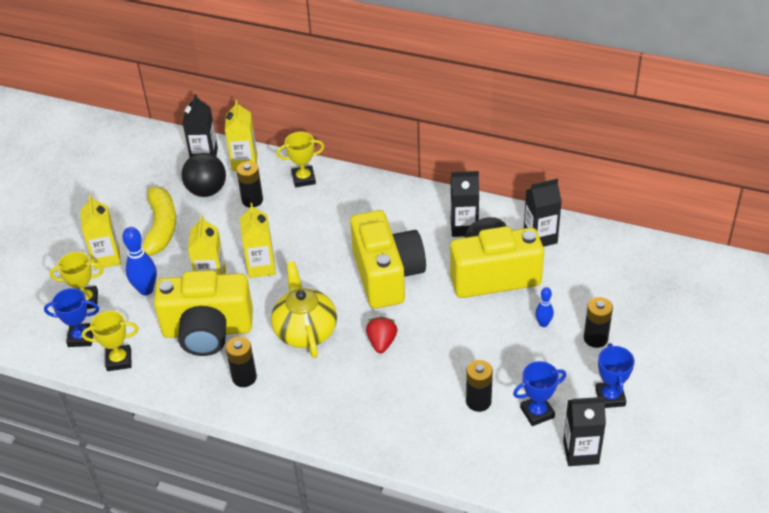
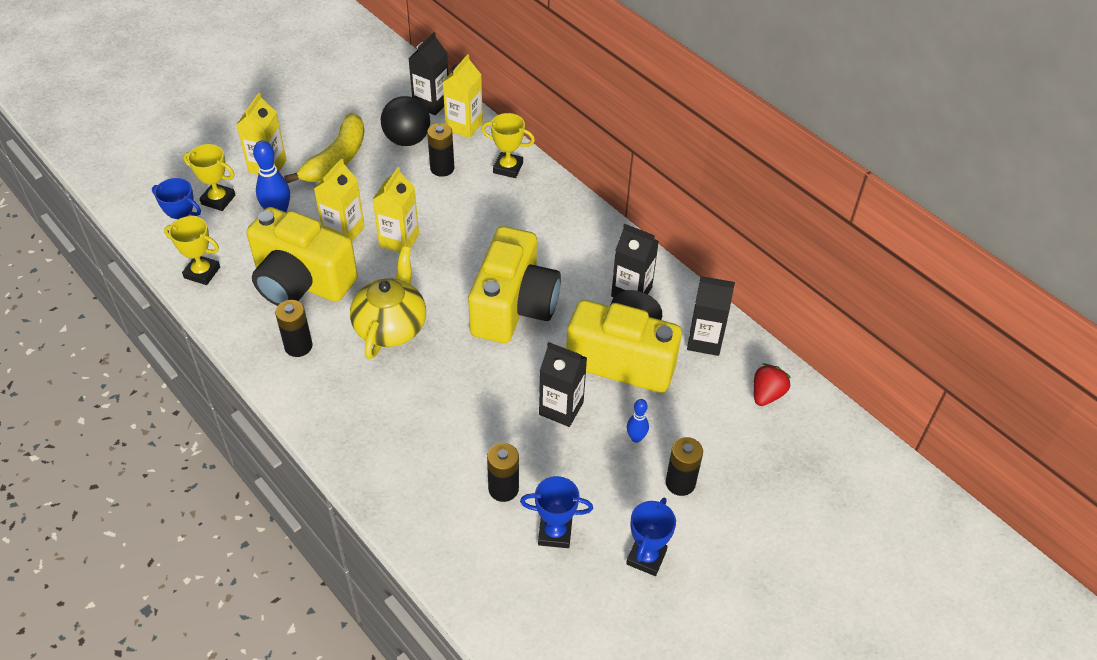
camera: 25 degrees right, 5 degrees up
red strawberry [366,316,397,353] -> red strawberry moved to [754,363,791,406]
black carton [563,397,606,466] -> black carton moved to [539,342,587,427]

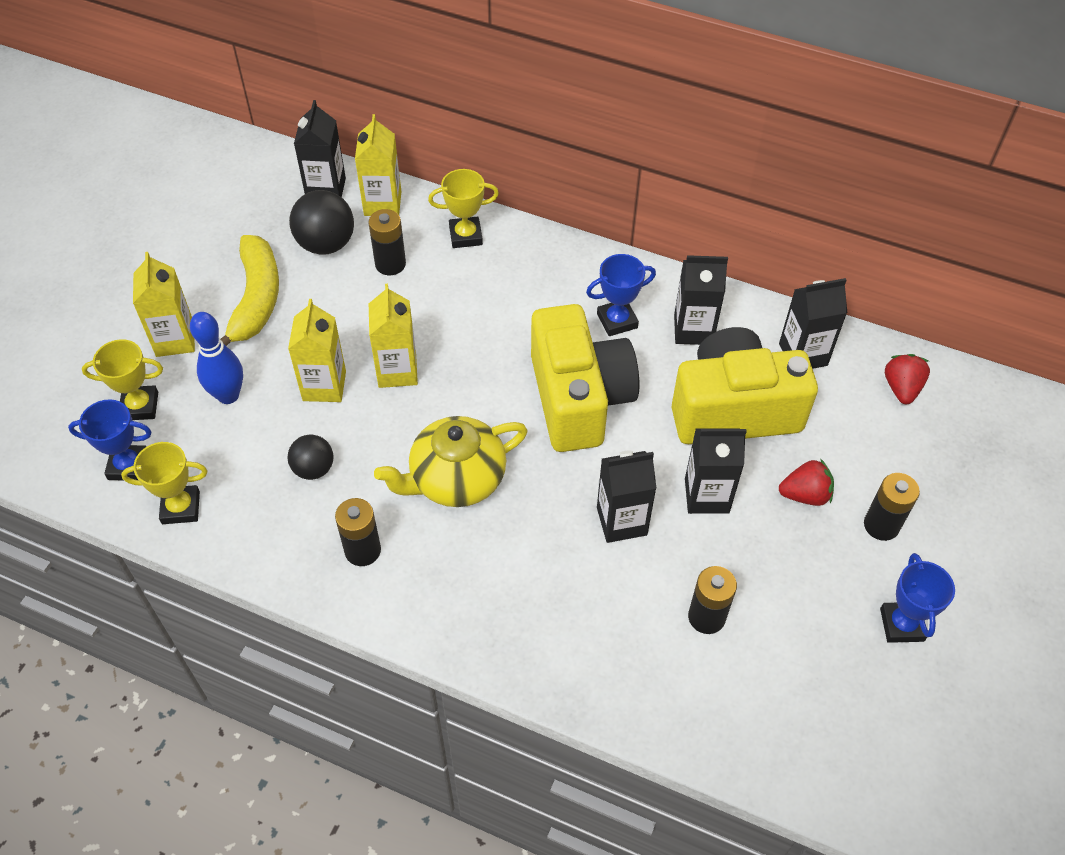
camera: 25 degrees left, 5 degrees up
yellow camera [247,207,358,306] -> black ball [287,434,334,480]
yellow teapot [350,246,426,359] -> yellow teapot turned 105 degrees counterclockwise [374,416,528,507]
blue trophy [520,476,593,548] -> blue trophy moved to [586,254,656,336]
blue bowling pin [627,399,649,443] -> red strawberry [779,459,834,506]
none -> black carton [597,450,656,543]

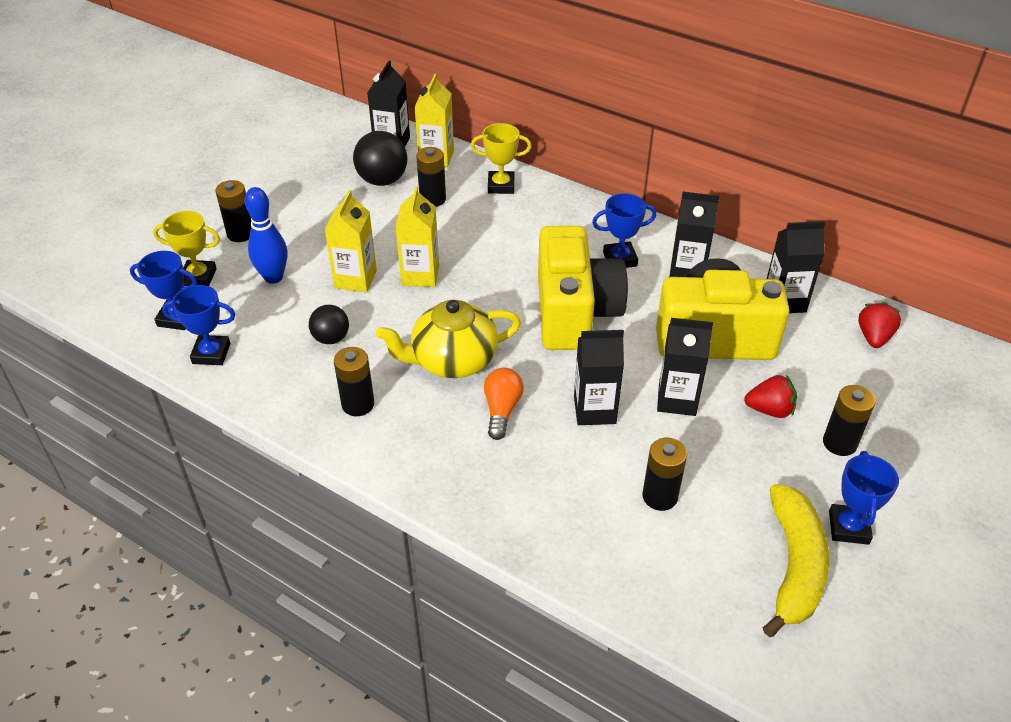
camera: 10 degrees right, 10 degrees down
yellow trophy [121,442,208,524] -> blue trophy [162,285,235,365]
yellow carton [133,252,195,357] -> black battery [215,180,252,242]
yellow banana [221,235,279,346] -> yellow banana moved to [763,484,829,637]
none -> orange light bulb [484,368,524,440]

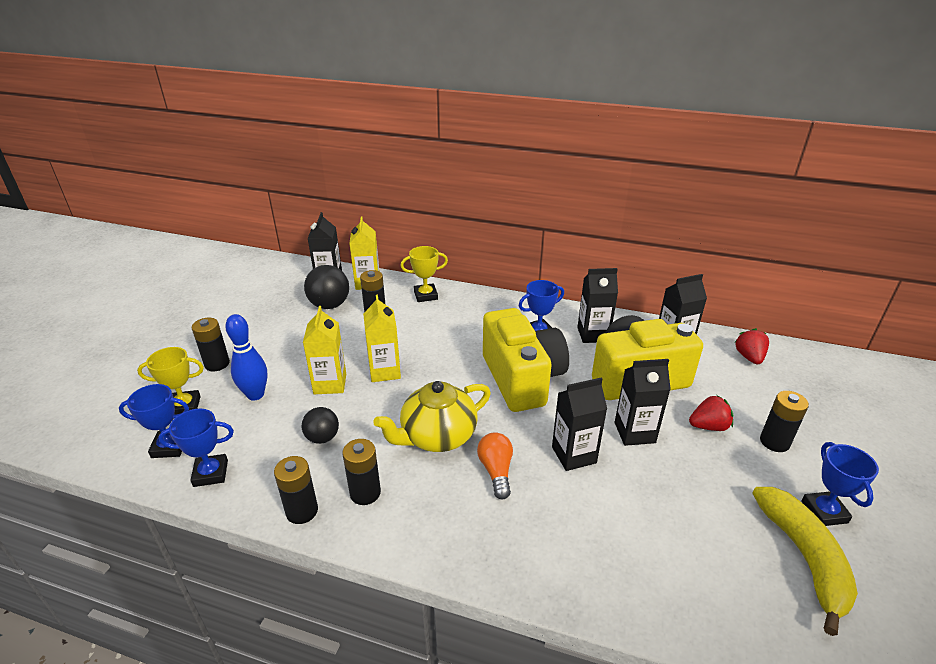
camera: 15 degrees left, 10 degrees down
black battery [642,438,687,511] -> black battery moved to [274,456,318,524]

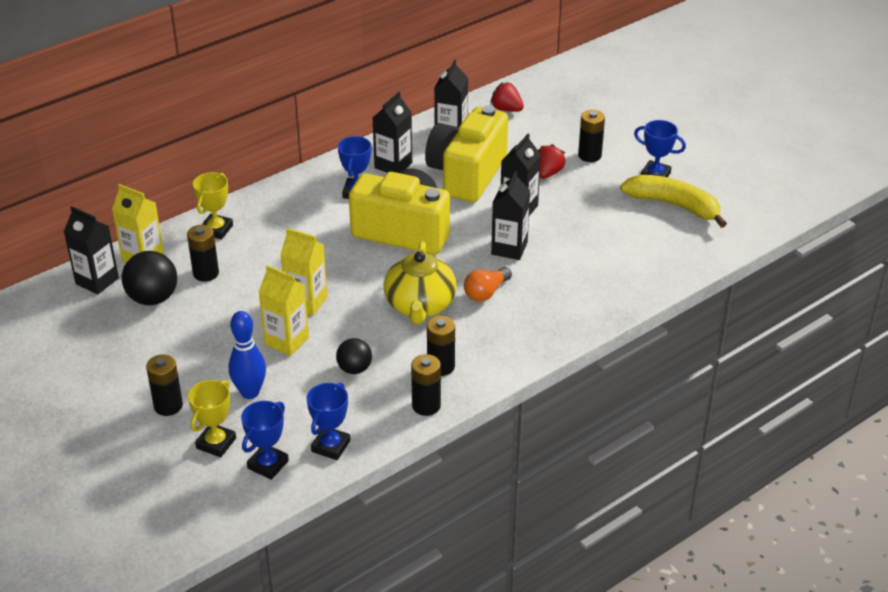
camera: 55 degrees left, 5 degrees up
orange light bulb [477,432,513,499] -> orange light bulb turned 75 degrees counterclockwise [464,267,512,302]

